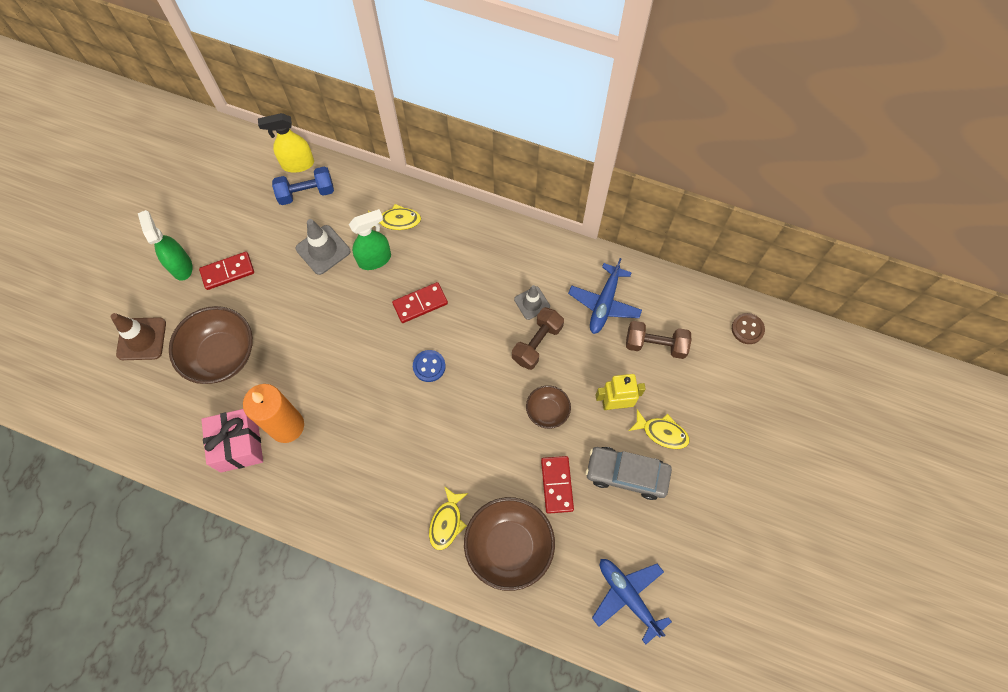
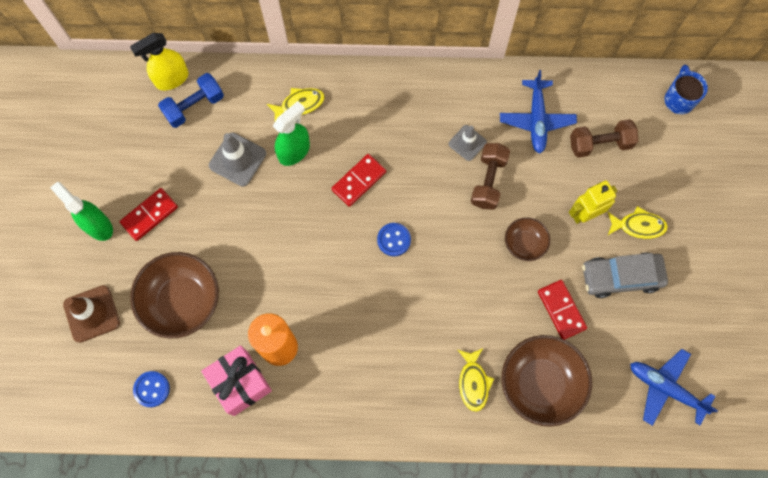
camera: 20 degrees left, 5 degrees up
brown button [732,313,765,344] -> blue mug [664,65,708,114]
none -> blue button [133,371,170,407]

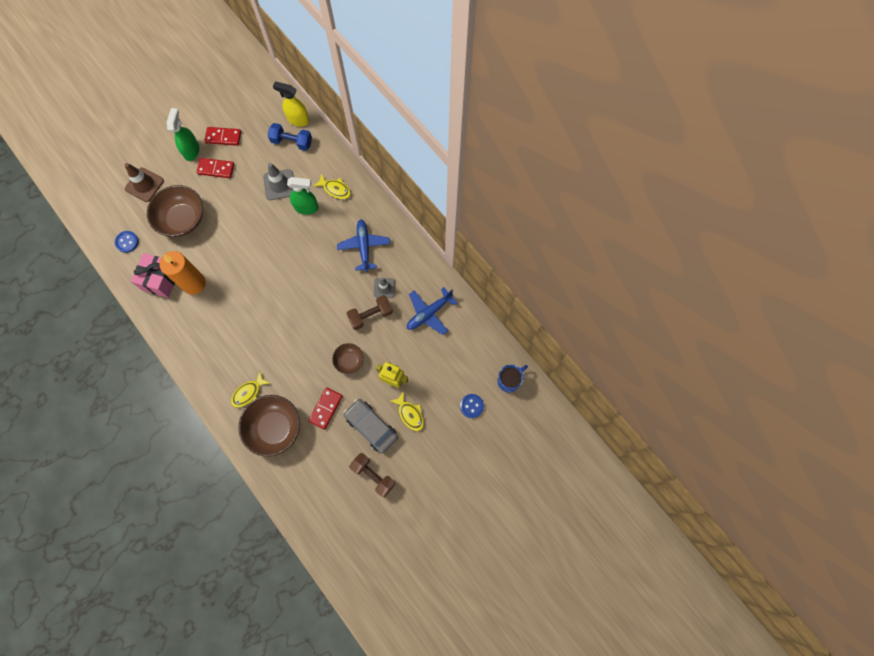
camera: 50 degrees right, 0 degrees up
red domino [331,154,386,207] -> red domino moved to [204,127,241,146]
blue button [377,223,411,256] -> blue button moved to [460,394,484,418]
brown dumbbell [570,119,638,158] -> brown dumbbell moved to [349,453,396,497]
blue plane [630,349,718,426] -> blue plane moved to [337,219,390,272]

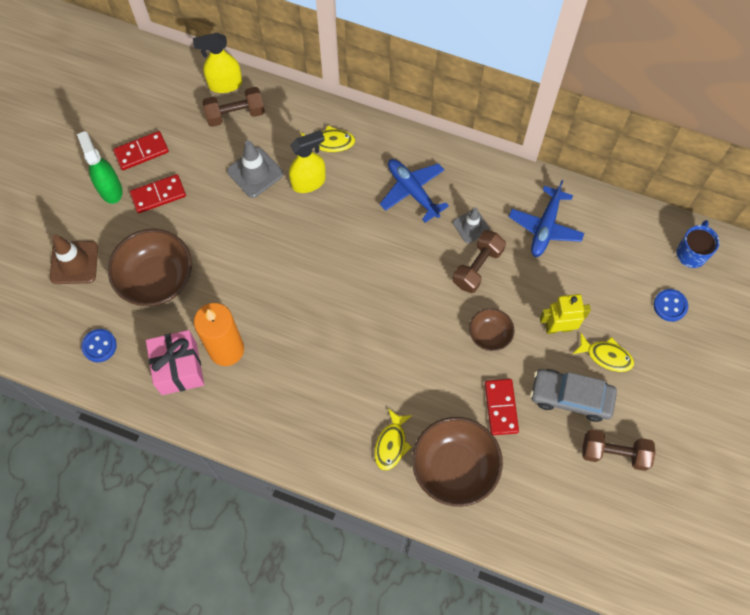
camera: 30 degrees left, 5 degrees down
blue dumbbell [268,123,312,151] -> brown dumbbell [202,87,265,127]
green spray bottle [287,177,319,215] -> yellow spray bottle [289,130,326,193]

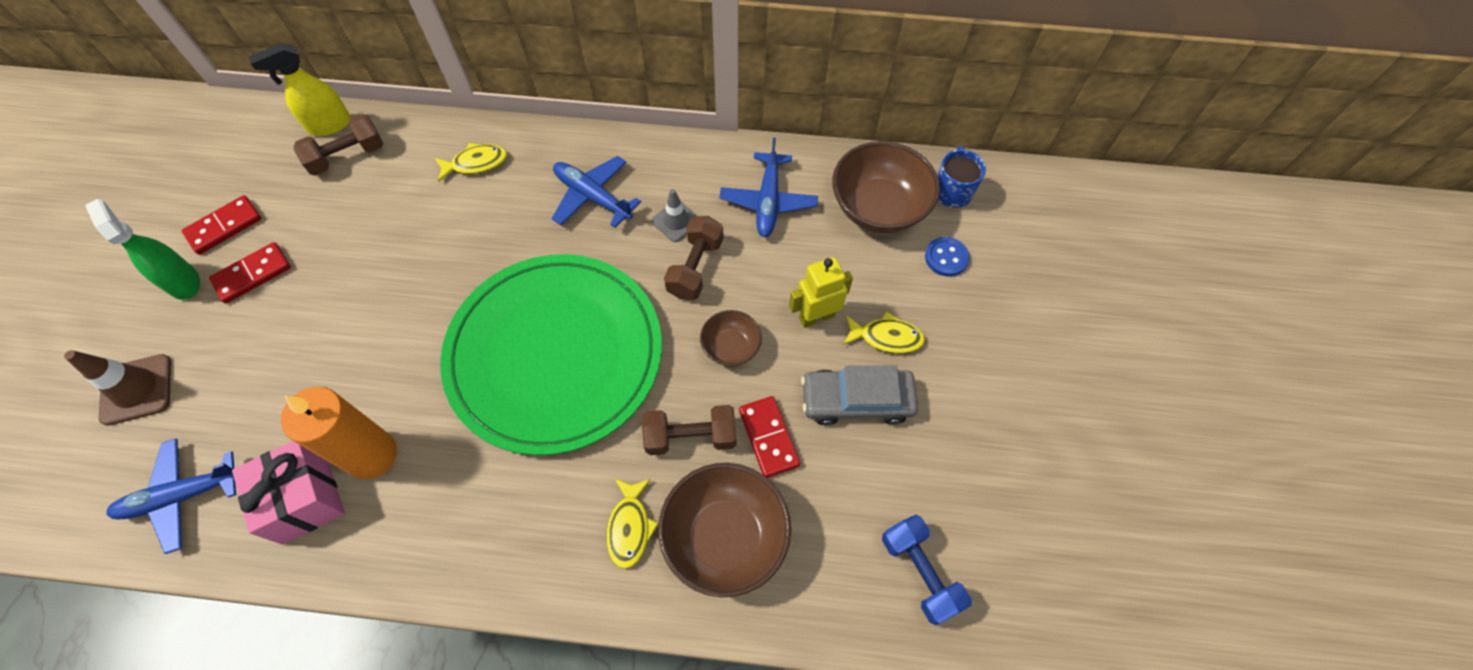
camera: 15 degrees left, 5 degrees down
blue button [81,329,117,362] -> blue plane [106,438,236,554]
brown bowl [108,229,192,306] -> brown bowl moved to [832,141,940,233]
grey traffic cone [227,140,283,198] -> none
yellow spray bottle [289,130,326,193] -> none
brown dumbbell [583,429,655,471] -> brown dumbbell moved to [642,405,736,455]
none -> green plate [440,254,662,455]
none -> blue dumbbell [882,515,972,625]

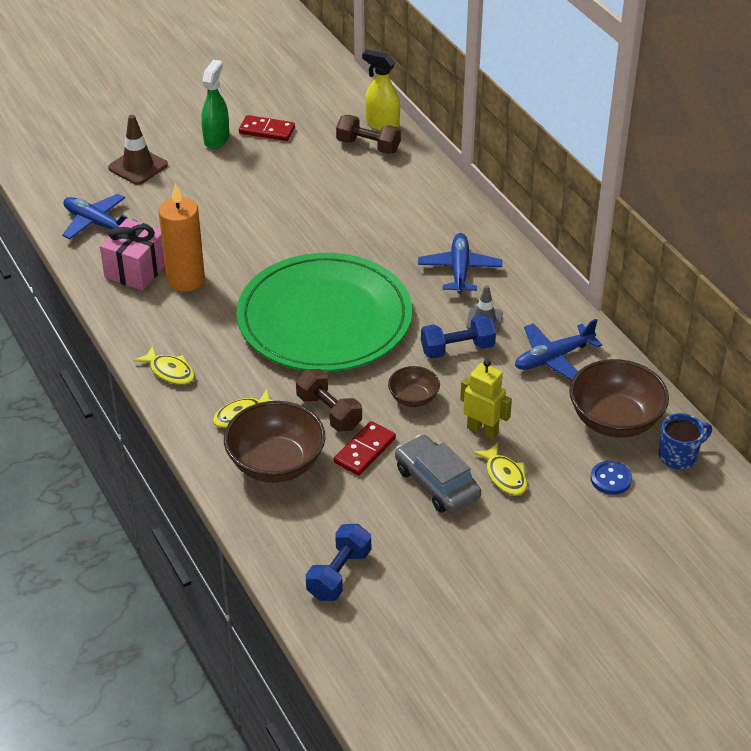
camera: 55 degrees right, 20 degrees down
red domino [209,242,291,304] -> none
yellow fish [434,143,507,182] -> yellow fish moved to [133,345,195,385]
brown dumbbell [664,216,723,300] -> blue dumbbell [421,315,496,359]

